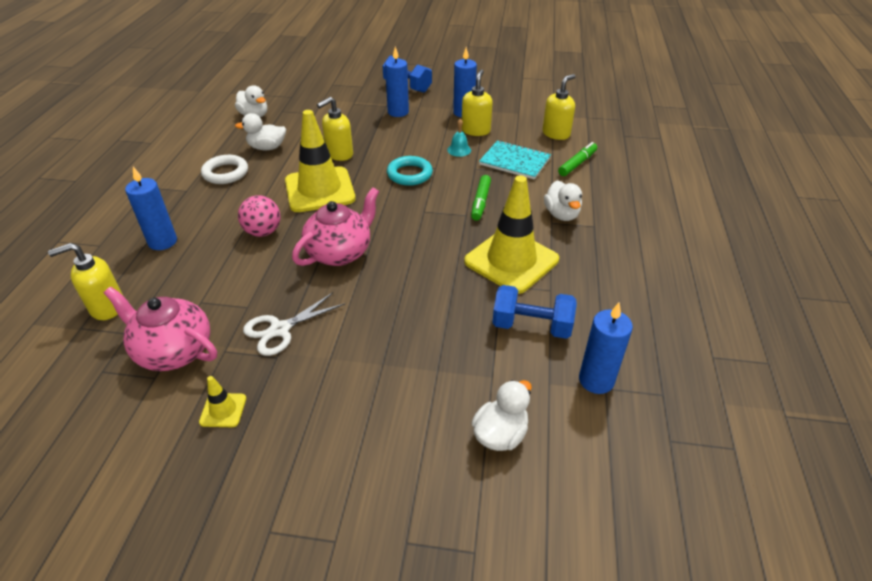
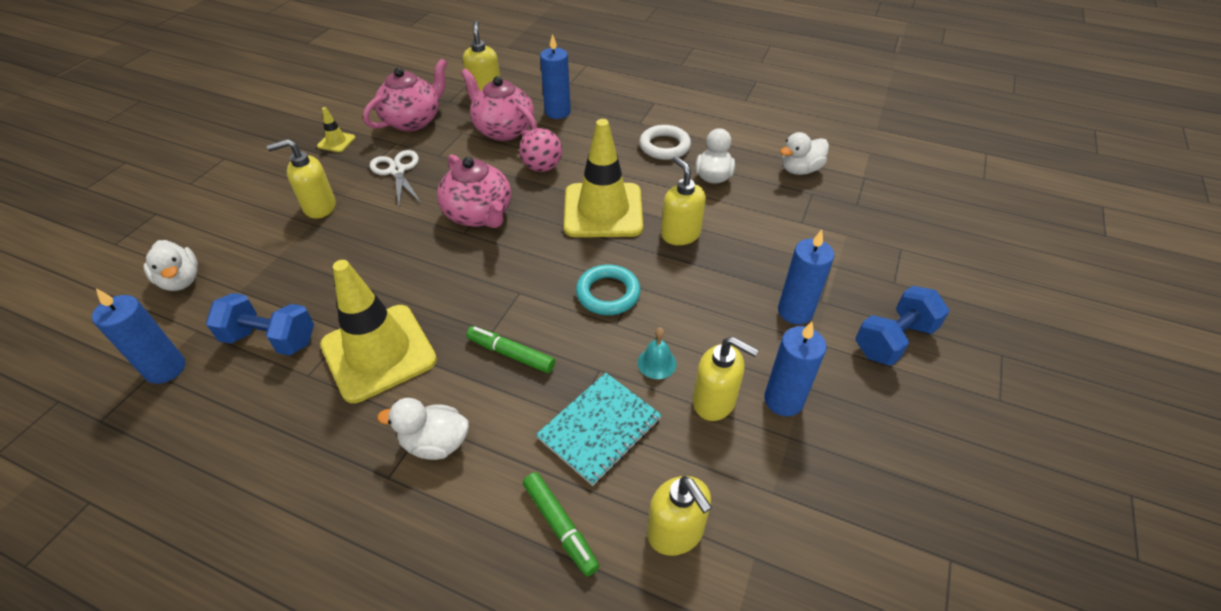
camera: 105 degrees right, 5 degrees up
blue dumbbell [492,285,577,339] -> blue dumbbell turned 75 degrees clockwise [206,293,314,356]
none -> yellow soap dispenser [267,139,336,219]
none -> pink teapot [461,68,537,141]

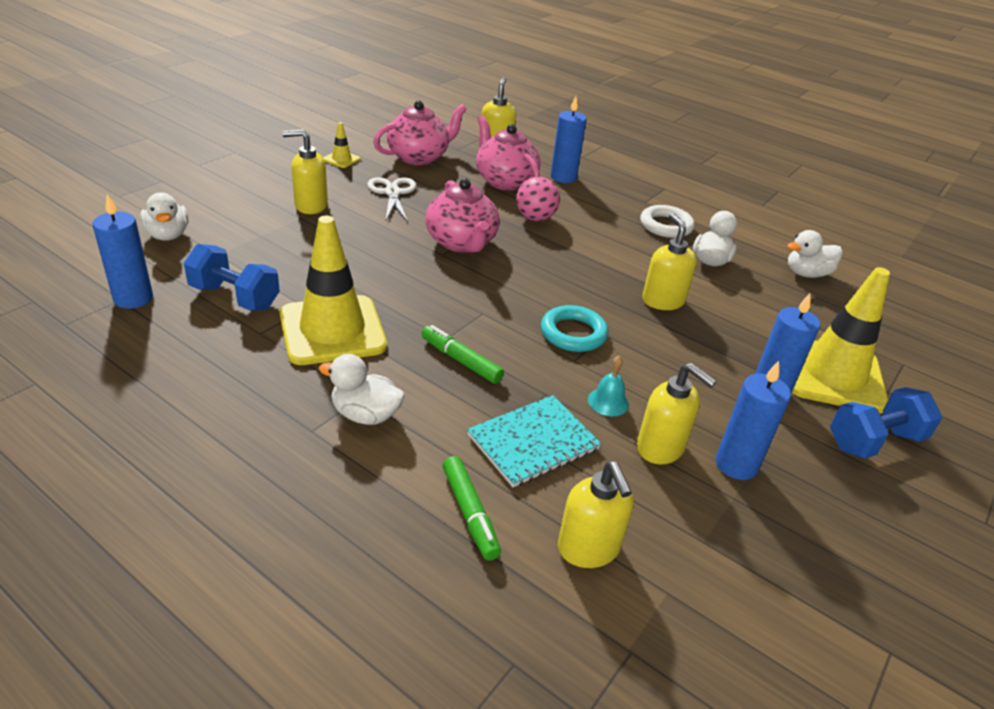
camera: 10 degrees right, 10 degrees down
yellow traffic cone [564,119,643,237] -> yellow traffic cone moved to [792,267,890,414]

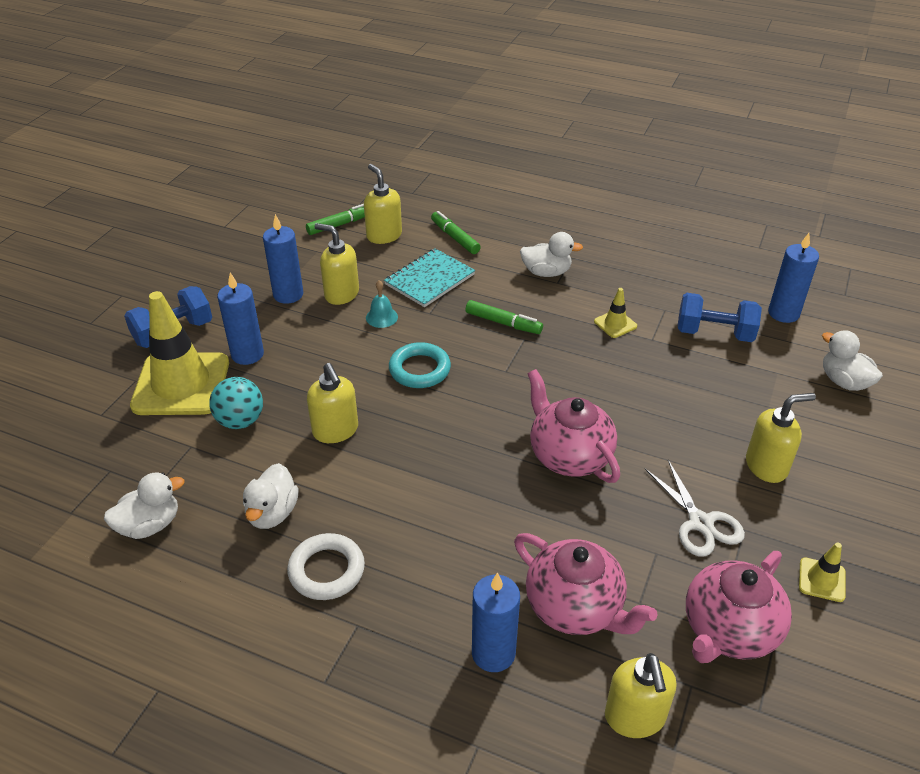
camera: 170 degrees right, 5 degrees up
yellow traffic cone [280,216,387,365] -> yellow traffic cone [594,288,637,338], size x0.42
pink ball [516,177,560,221] -> none
none -> turquoise ball [209,377,263,429]
none -> green marker [306,204,365,235]

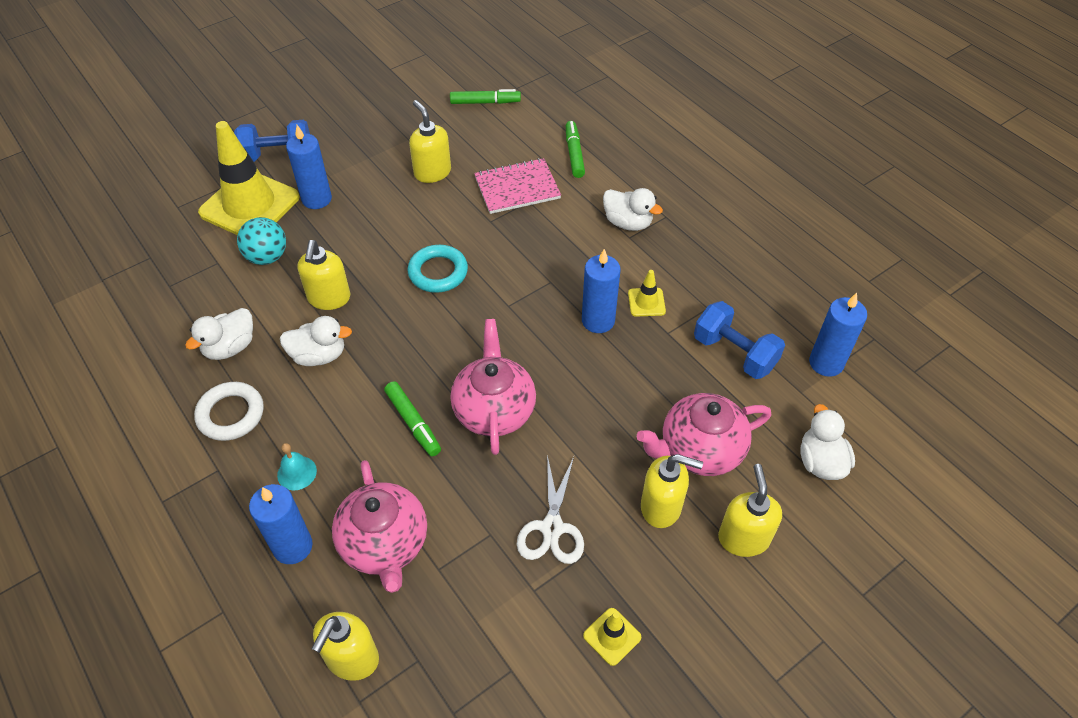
camera: 30 degrees right, 10 degrees up
white duck [104,472,184,539] -> white duck moved to [280,316,352,366]
blue candle [263,214,303,304] -> blue candle moved to [582,249,621,333]
yellow soap dispenser [364,164,402,244] -> yellow soap dispenser moved to [718,464,782,557]
turquoise bell [366,280,398,328] -> turquoise bell moved to [277,443,317,490]
turquoise notebook [384,248,475,307] -> pink notebook [474,158,561,214]
green marker [465,300,543,334] -> green marker moved to [384,381,441,456]
pink teapot [686,551,792,663] -> pink teapot moved to [637,393,771,476]

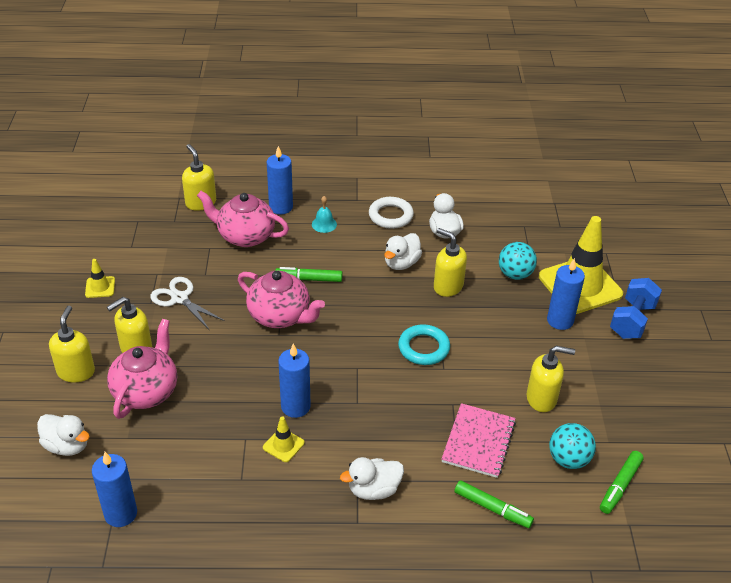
camera: 125 degrees right, 10 degrees down
blue dumbbell [694,301,785,379] -> none
yellow soap dispenser [718,464,782,557] -> yellow soap dispenser turned 120 degrees counterclockwise [49,306,95,382]
none -> turquoise ball [549,423,596,469]

